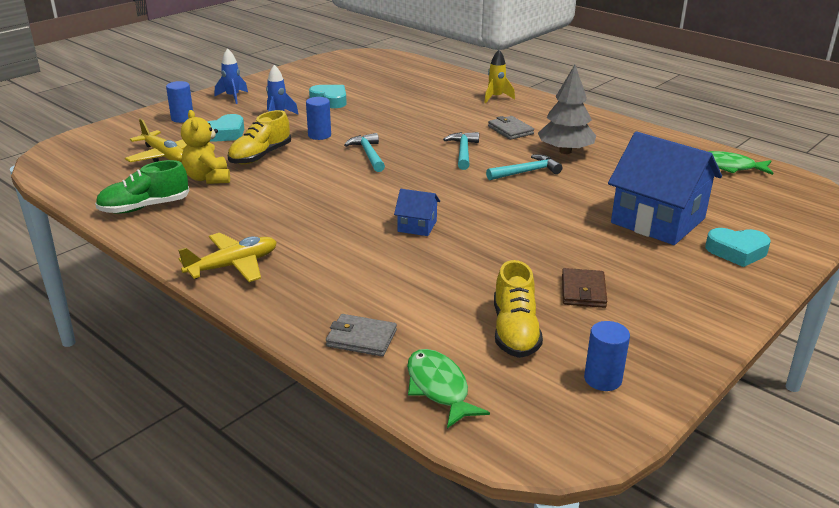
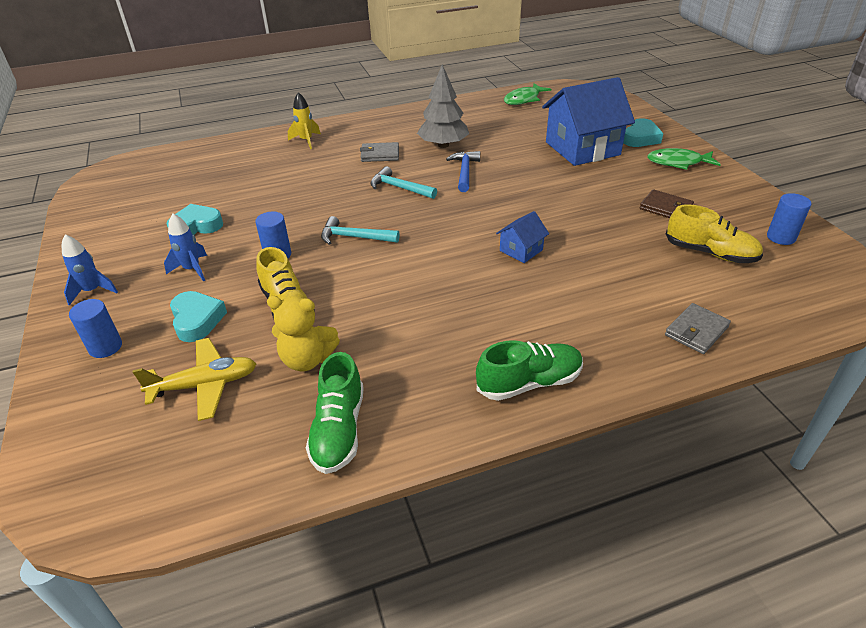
camera: 60 degrees left, 10 degrees up
yellow plane [178,233,277,282] -> green shoe [476,340,583,401]
green fish [407,349,490,428] -> green fish moved to [647,148,721,170]
turquoise hammer [486,155,562,180] -> blue hammer [446,151,480,192]

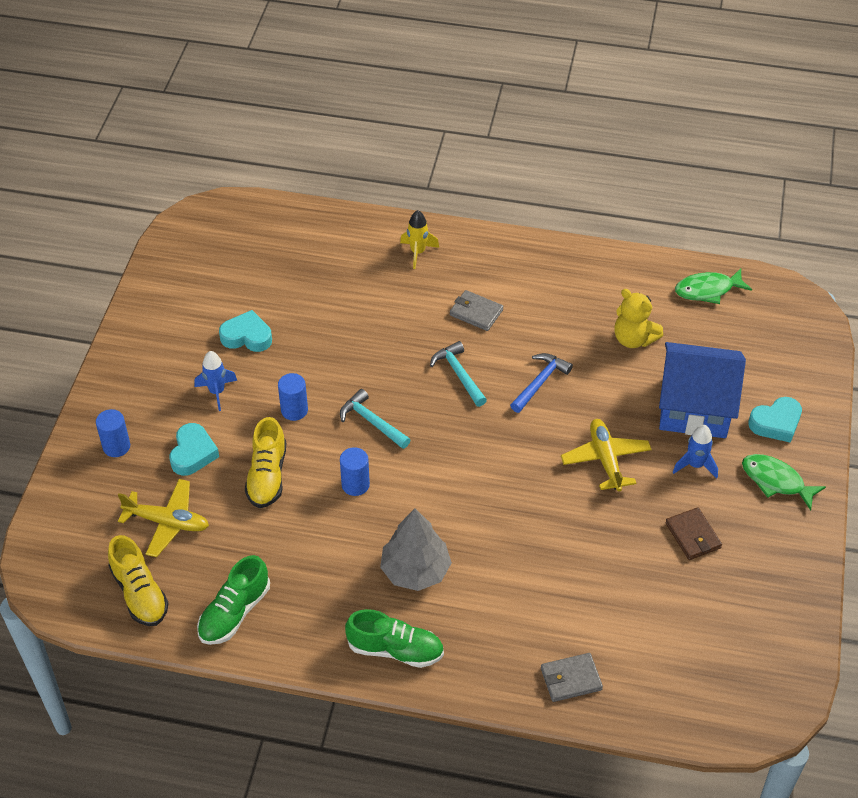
camera: 30 degrees right, 10 degrees up
blue rocket [62,234,118,306] -> blue rocket moved to [673,425,718,479]
yellow teddy bear [267,296,340,371] -> yellow teddy bear moved to [614,289,663,348]
grey tree [417,64,469,148] -> grey tree moved to [380,508,452,591]
blue house [496,211,549,263] -> none
yellow shoe [666,204,763,263] -> yellow shoe moved to [108,535,169,626]
blue cylinder [767,193,811,245] -> blue cylinder moved to [340,447,370,496]
none -> yellow plane [561,419,652,492]

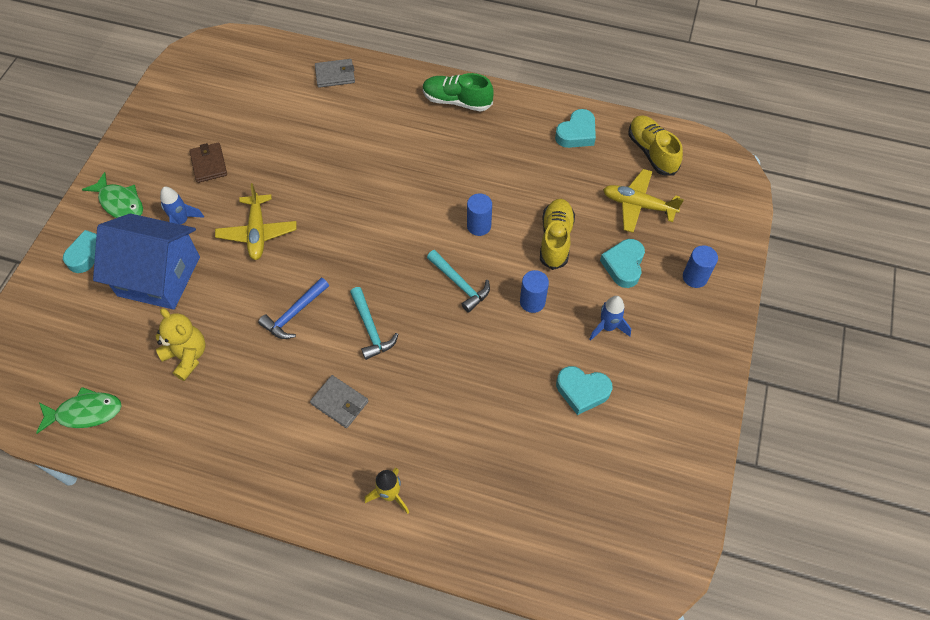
camera: 175 degrees left, 10 degrees up
green shoe [197,555,270,645] -> turquoise heart [555,109,596,148]
grey tree [380,508,452,591] -> none

